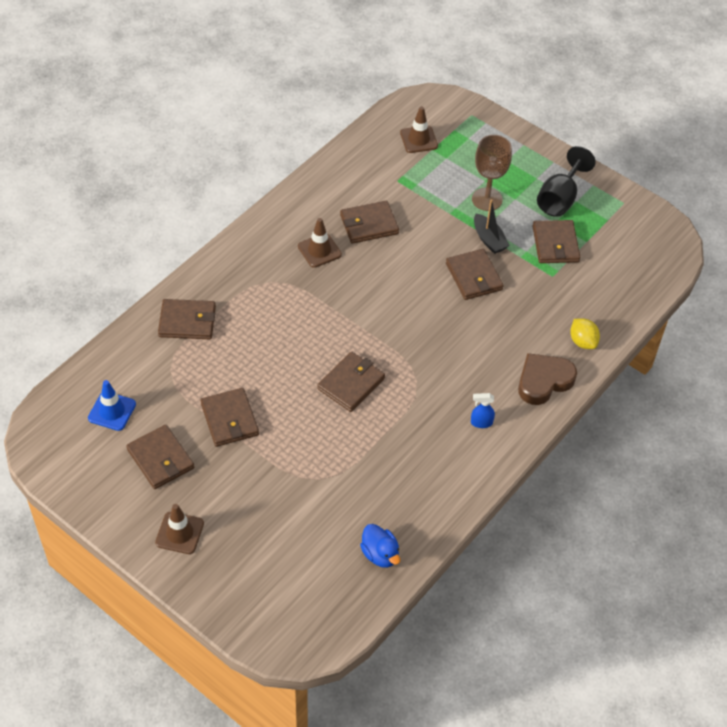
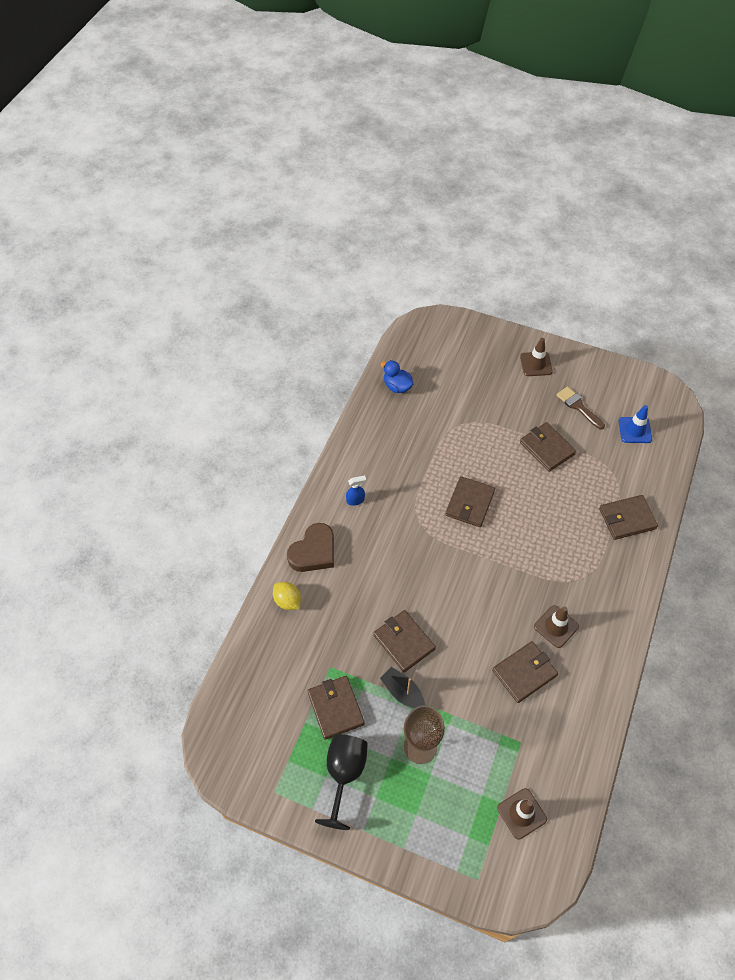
camera: 165 degrees right, 5 degrees up
brown wallet [126,425,194,489] -> brown brush [557,387,605,430]

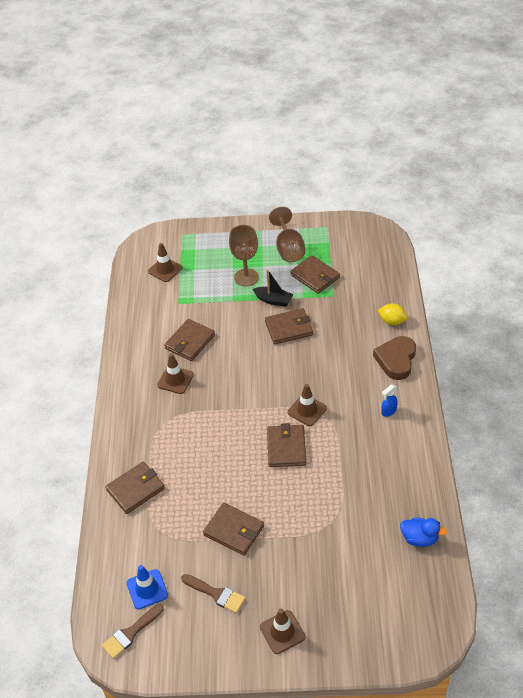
camera: 160 degrees right, 10 degrees down
black goblet [315,734,368,830] -> brown goblet [269,207,305,262]
brown wallet [373,610,436,672] -> brown wallet turned 45 degrees counterclockwise [265,308,313,344]
none -> brown brush [102,604,164,659]
none -> brown traffic cone [288,384,327,426]

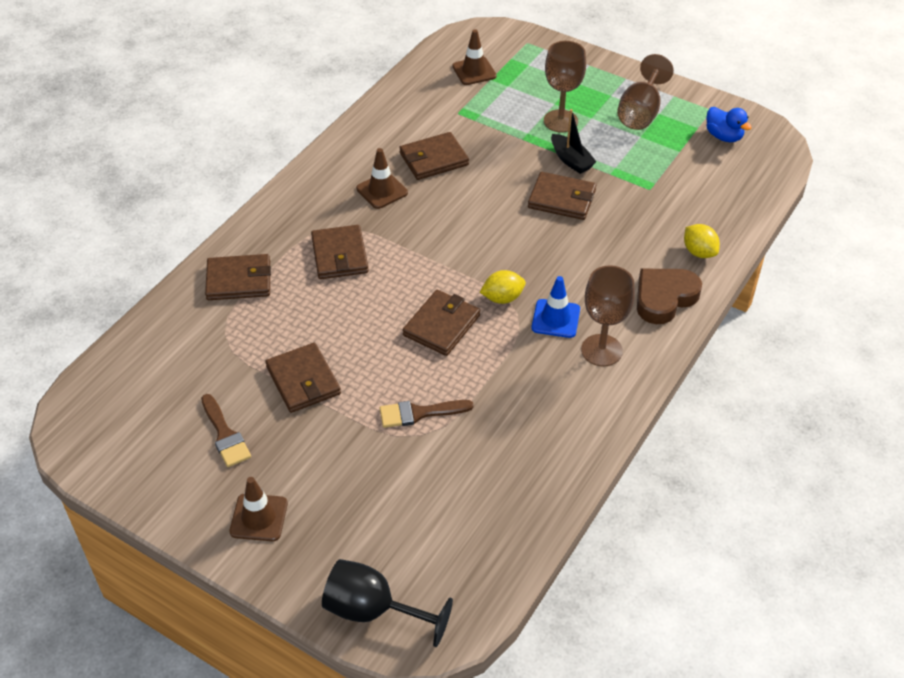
camera: 30 degrees right, 0 degrees up
brown brush [102,604,164,659] -> brown brush moved to [380,400,474,428]
blue traffic cone [127,565,168,609] -> blue traffic cone moved to [531,276,580,338]
brown traffic cone [288,384,327,426] -> yellow lemon [480,270,526,304]
brown wallet [290,255,340,294] -> brown wallet moved to [311,225,369,279]
blue spray bottle [381,385,398,417] -> brown goblet [581,265,635,367]
blue duck [400,518,447,547] -> blue duck moved to [706,107,752,142]
none -> black goblet [322,559,453,647]

